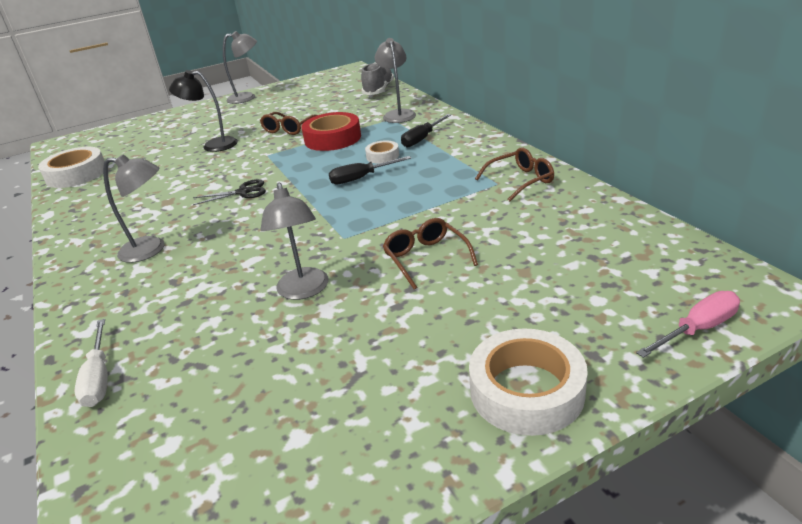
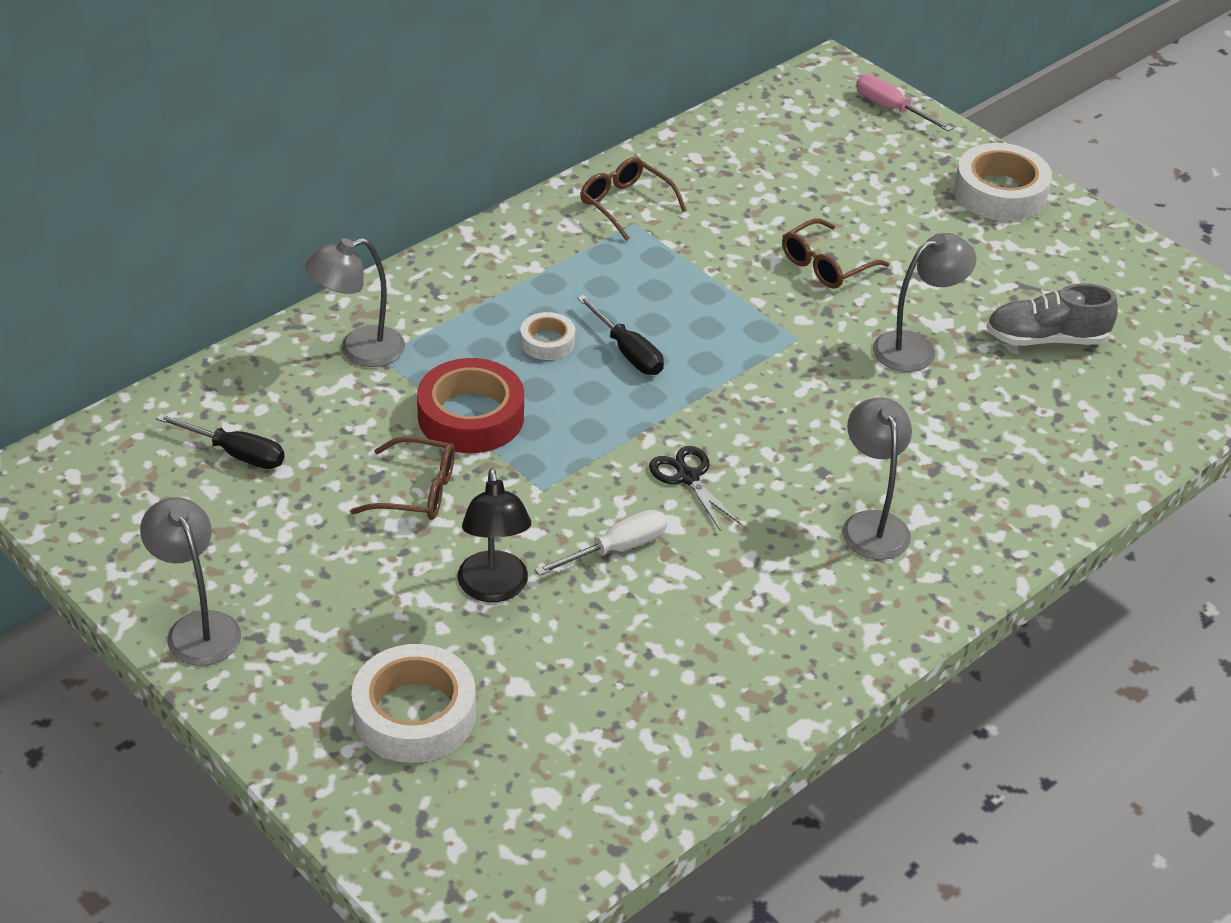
camera: 110 degrees left, 10 degrees up
white tape [38,147,105,188] -> white tape moved to [351,644,476,763]
white screwdriver [74,319,108,407] -> white screwdriver moved to [535,510,667,576]
grey shoe [361,62,394,95] -> grey shoe moved to [986,283,1118,346]
black screwdriver [401,114,451,148] -> black screwdriver moved to [156,414,285,469]

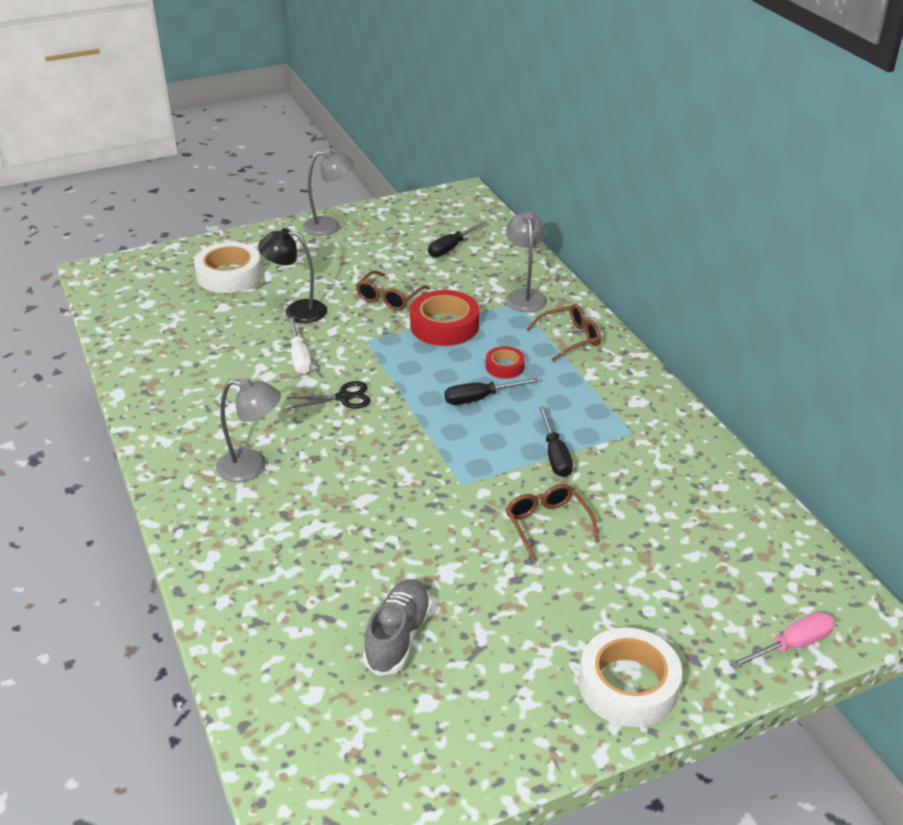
camera: 110 degrees right, 5 degrees down
white tape [521,312,575,360] -> red tape [486,346,525,379]
brown glasses [580,157,686,241] -> brown glasses moved to [526,304,601,362]
grey lamp [873,233,977,372] -> none
none -> black screwdriver [539,406,573,477]

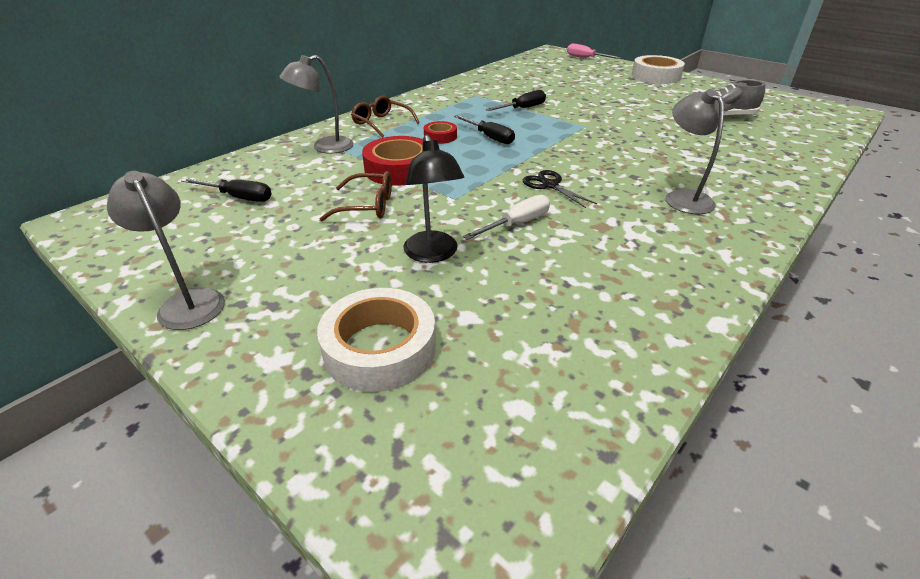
camera: 115 degrees left, 0 degrees up
brown glasses [506,484,600,562] -> none

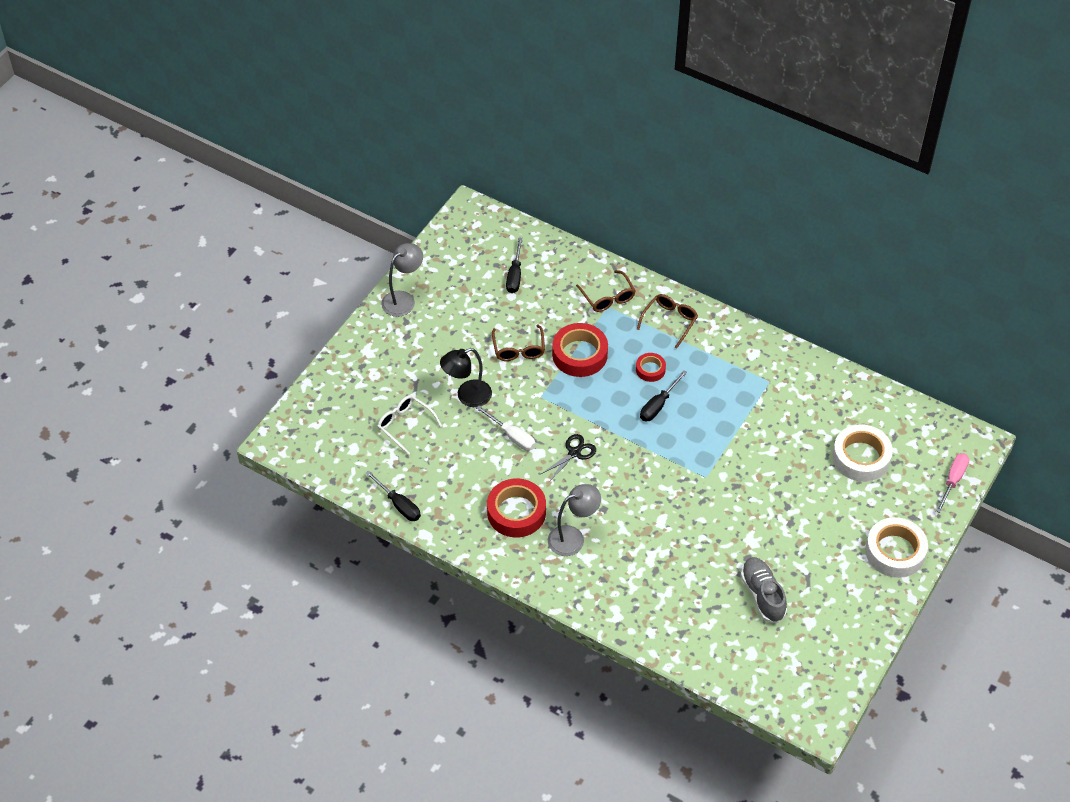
camera: 80 degrees right, 15 degrees up
grey lamp [279,55,353,154] -> brown glasses [576,270,636,312]
white tape [317,288,436,392] -> white tape moved to [832,424,893,482]
black screwdriver [485,90,546,111] -> black screwdriver moved to [365,471,421,521]
none -> white glasses [378,395,442,455]
none -> red tape [487,478,546,537]

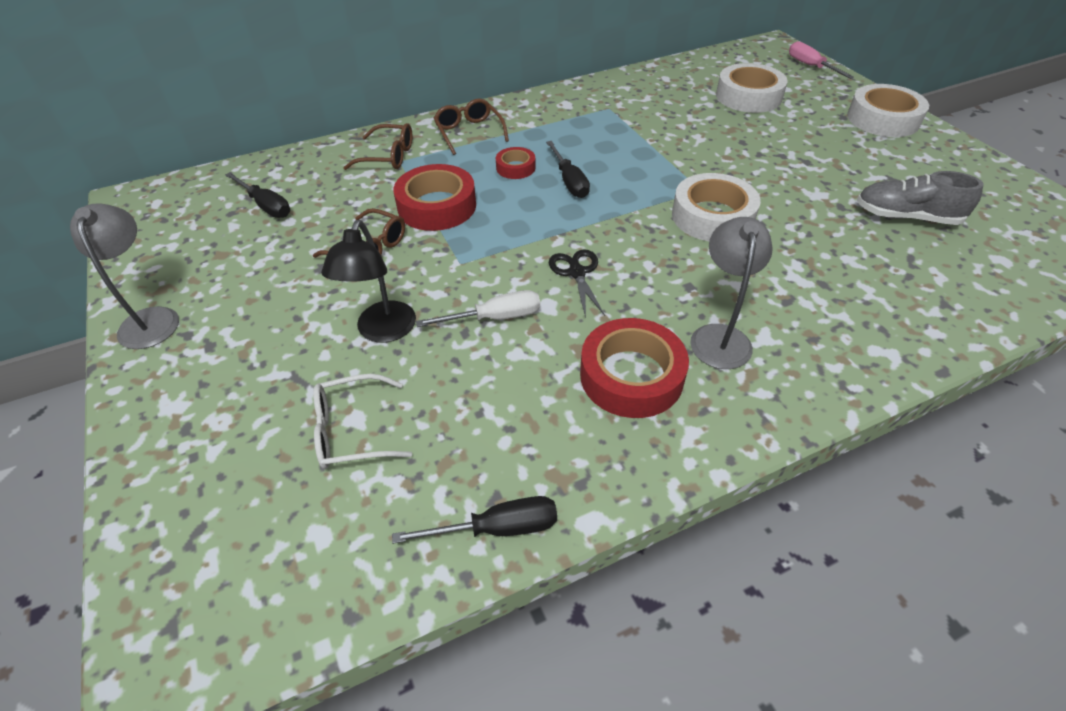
camera: 55 degrees left, 5 degrees down
none -> white tape [672,173,761,241]

